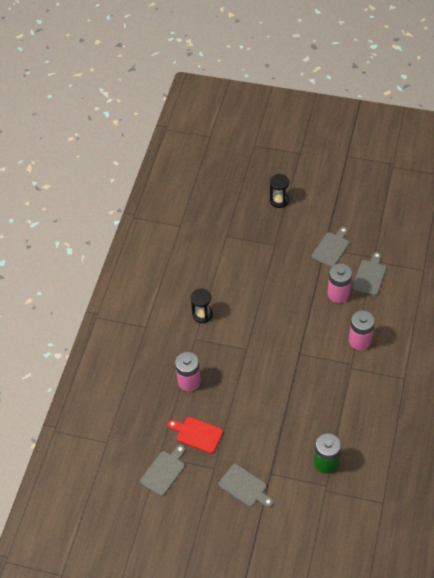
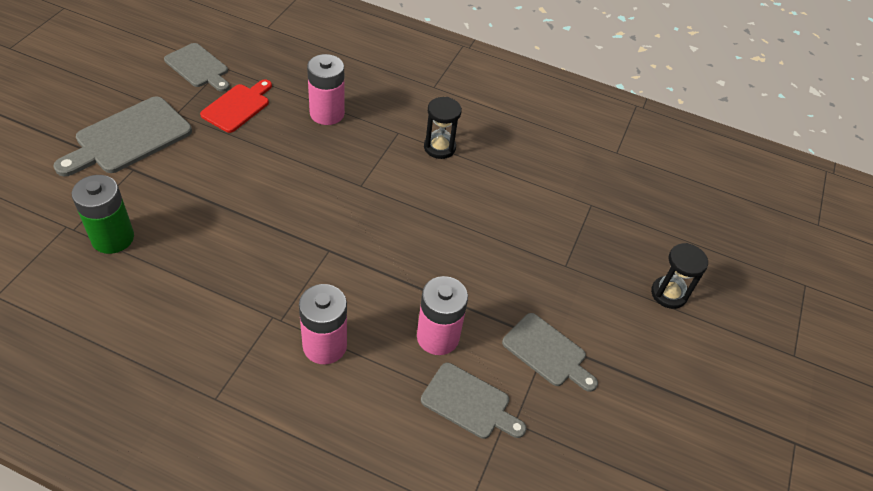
camera: 90 degrees right, 5 degrees down
grey cutting board [219,464,273,508] -> grey cutting board [53,97,192,176], size x1.53

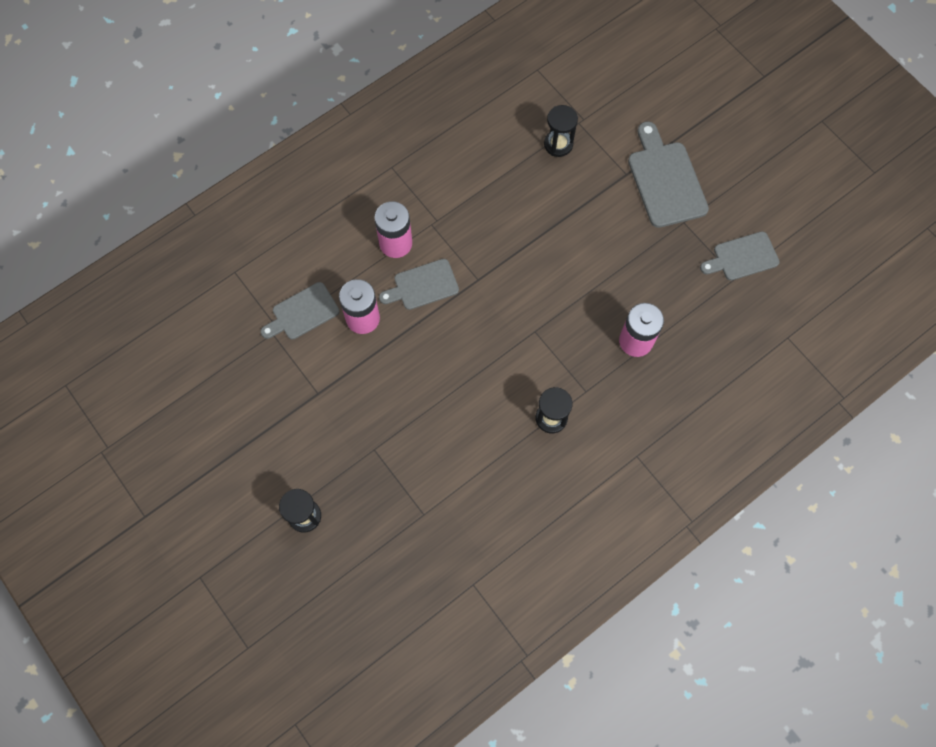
camera: 125 degrees right, 20 degrees up
green battery [72,175,134,254] -> black hourglass [544,105,578,157]
red cutting board [200,79,272,133] -> none
grey cutting board [502,313,598,392] -> grey cutting board moved to [379,259,459,310]

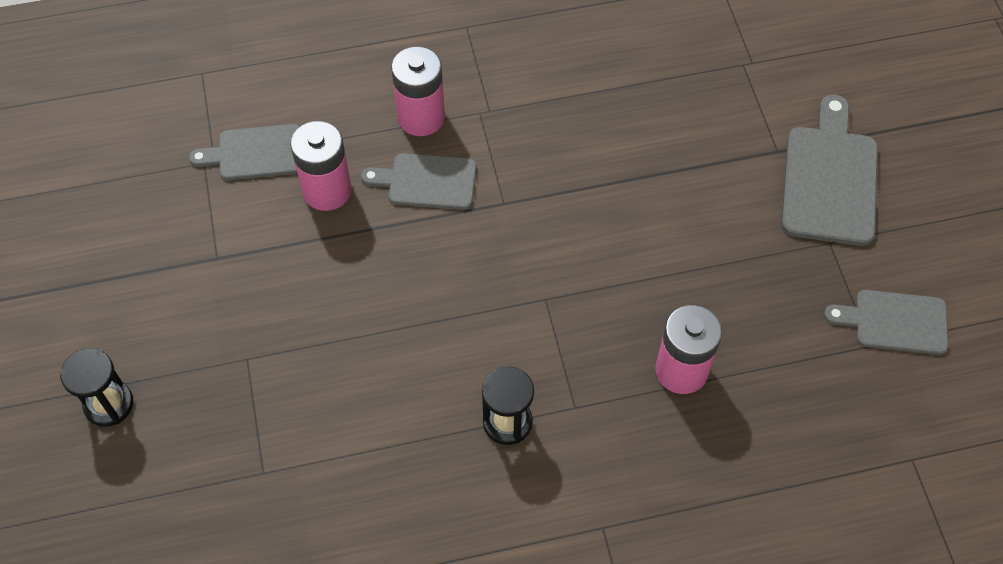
camera: 25 degrees right, 10 degrees down
black hourglass [544,105,578,157] -> none

